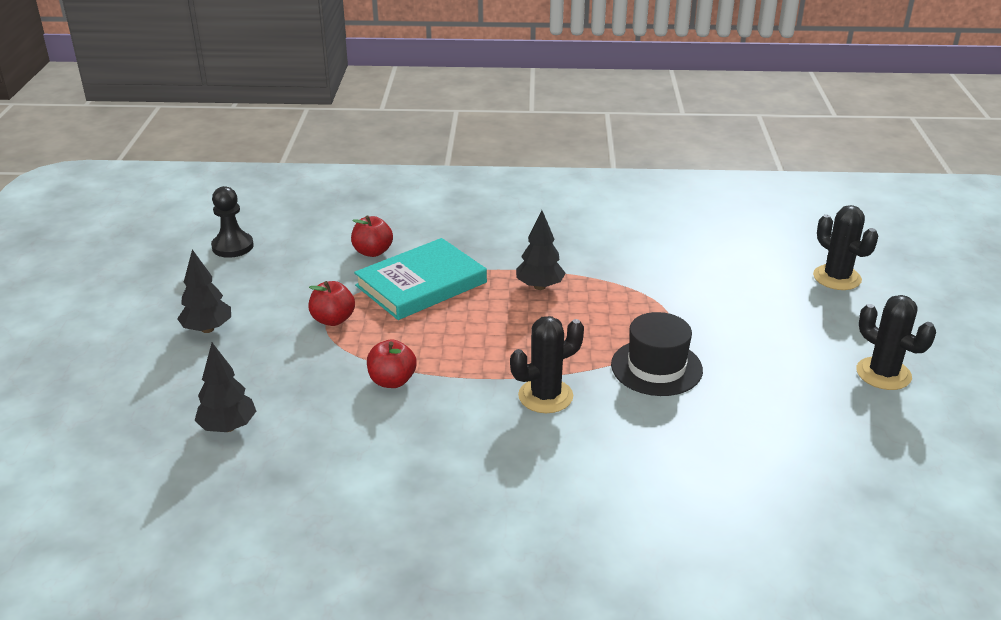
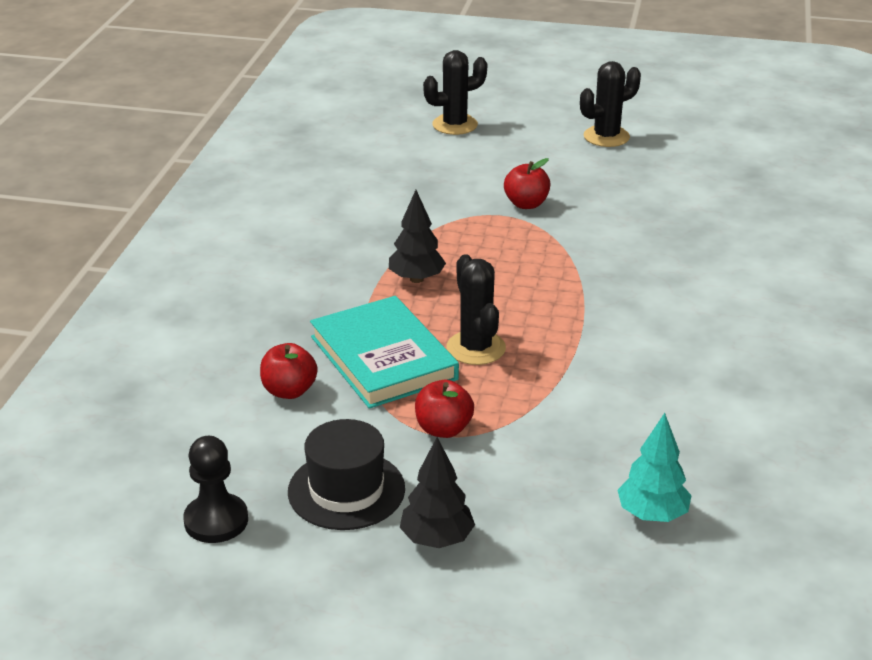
camera: 80 degrees left, 0 degrees up
black tree [194,343,256,432] -> turquoise tree [617,413,692,522]
red apple [367,339,417,388] -> red apple moved to [504,158,550,209]
black cactus [510,316,584,413] -> black cactus moved to [446,254,506,365]
black hat [611,312,703,396] -> black hat moved to [288,419,405,530]

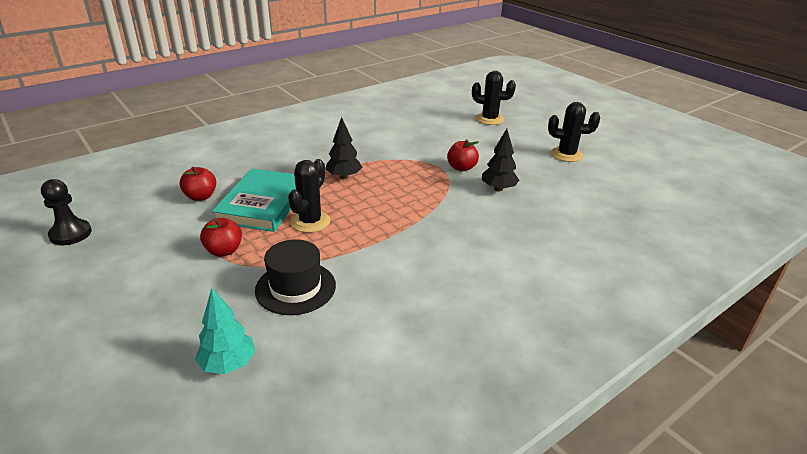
camera: 40 degrees right, 0 degrees up
black hat [288,419,405,530] -> black hat moved to [255,239,336,315]
black tree [400,437,475,548] -> black tree moved to [482,129,519,191]

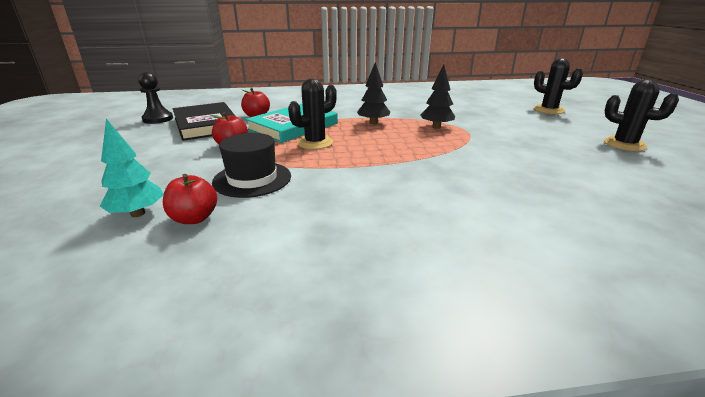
camera: 30 degrees right, 5 degrees down
red apple [447,139,479,171] -> red apple moved to [163,174,217,224]
black tree [482,129,519,191] -> black tree moved to [421,65,455,129]
none -> black book [173,102,235,141]

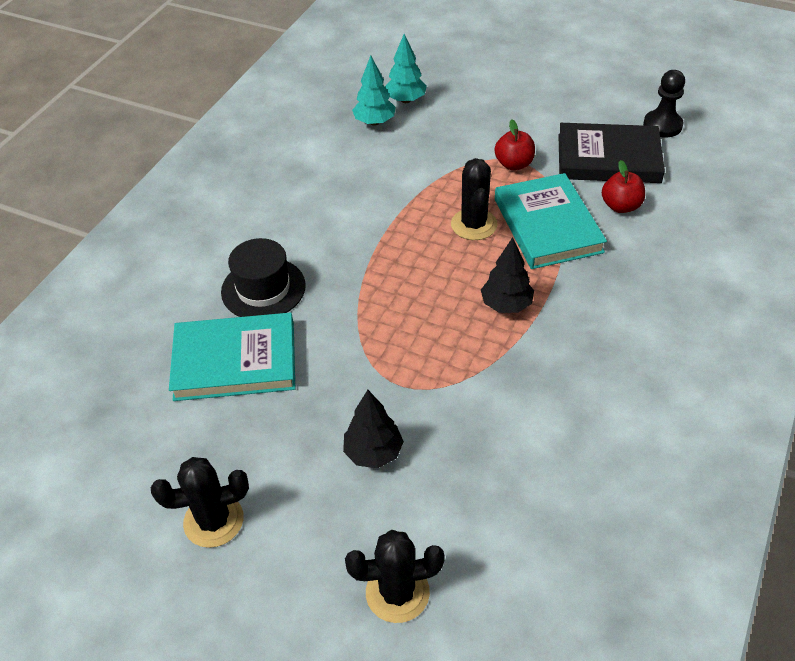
camera: 125 degrees right, 20 degrees up
red apple [163,174,217,224] -> turquoise tree [352,56,396,126]
black hat [212,133,291,198] -> black hat moved to [221,238,306,317]
black tree [421,65,455,129] -> black tree moved to [343,390,404,468]
none -> turquoise book [169,313,295,401]

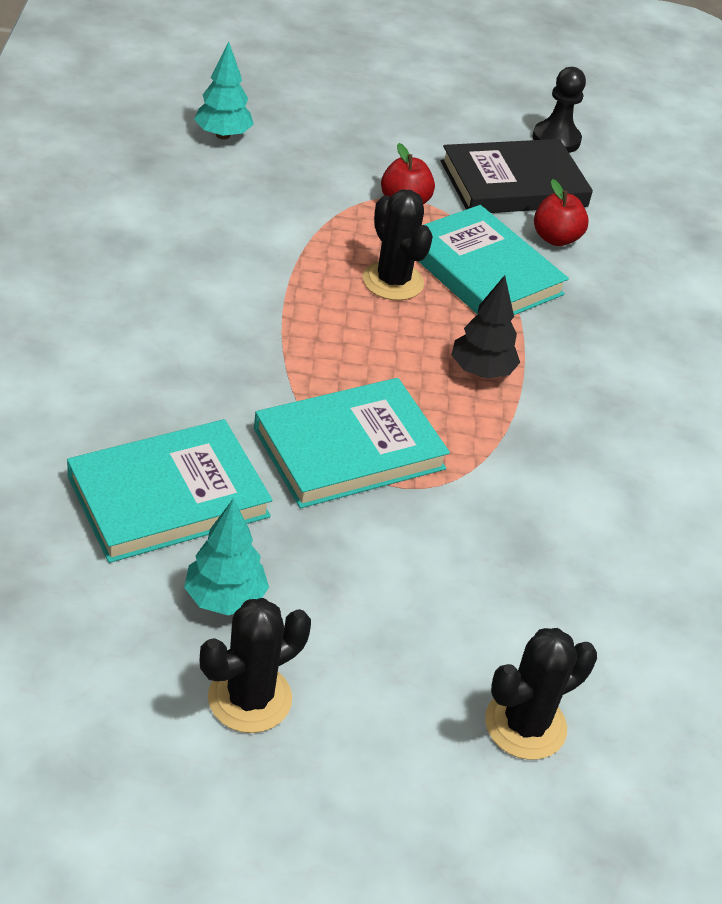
camera: 30 degrees left, 5 degrees down
black hat [221,238,306,317] -> none
black tree [343,390,404,468] -> none
turquoise tree [352,56,396,126] -> turquoise tree moved to [184,499,269,615]
none -> turquoise book [254,378,450,508]

